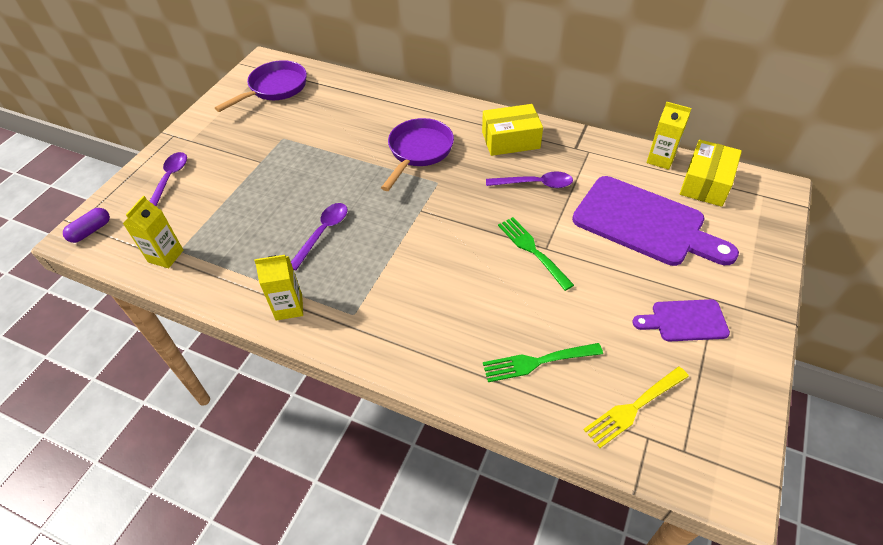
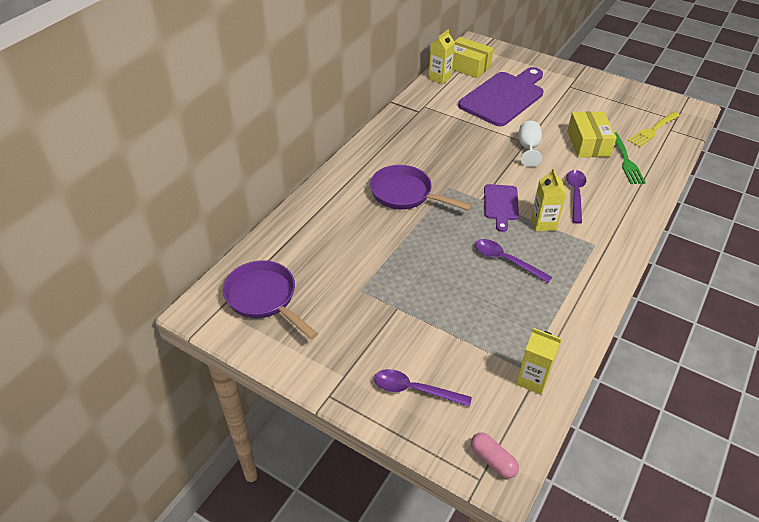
camera: 85 degrees left, 5 degrees down
purple capsule [63,208,110,243] -> pink capsule [471,432,519,478]
yellow carton [254,255,303,321] -> yellow carton moved to [531,169,566,231]
yellow box [482,104,543,156] -> yellow box moved to [567,112,617,157]
purple spoon [486,171,573,188] -> purple spoon moved to [566,170,586,224]
green fork [498,217,574,291] -> white goblet [518,121,542,167]
yellow fork [583,367,689,448] -> yellow fork turned 75 degrees clockwise [628,112,680,147]
purple cutting board [633,299,730,342] -> purple cutting board moved to [484,184,519,232]

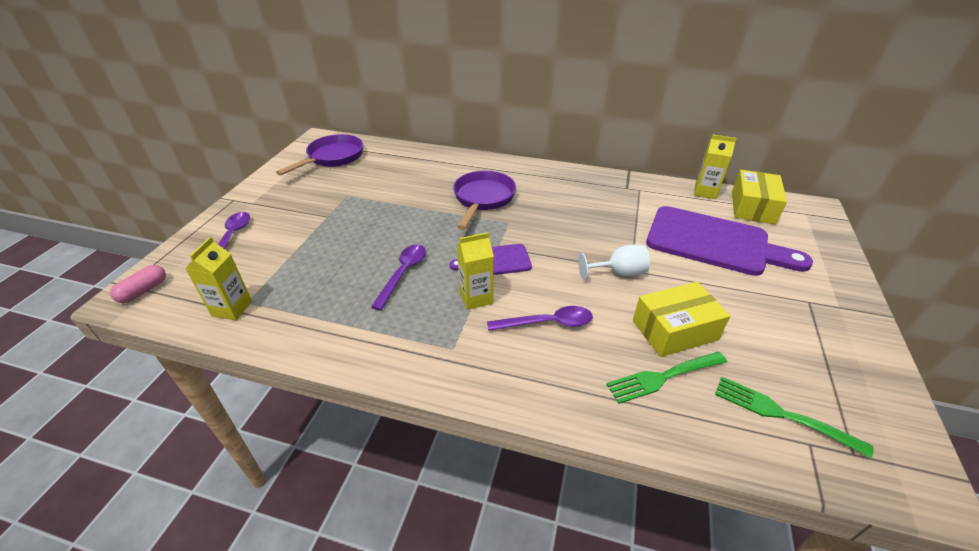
camera: 75 degrees right, 5 degrees down
yellow fork [628,112,680,147] -> green fork [715,377,874,458]

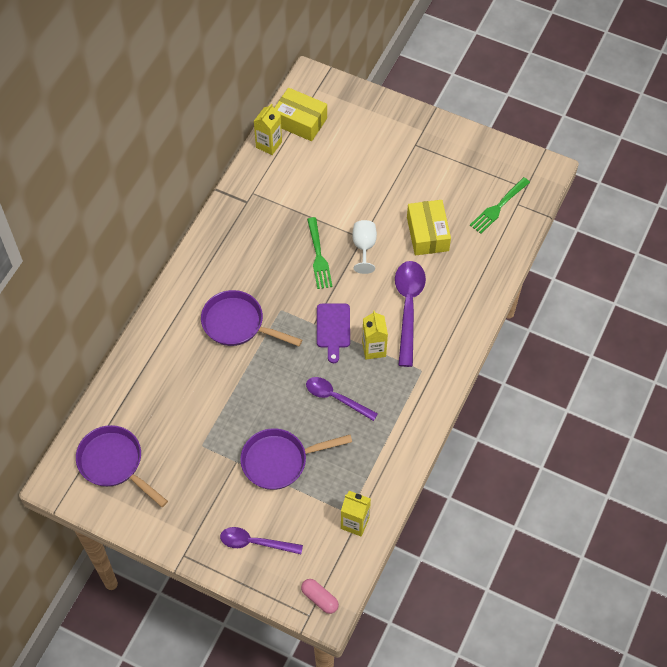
camera: 80 degrees left, 20 degrees up
purple spoon [487,306,593,331] -> purple spoon [395,261,426,367], size x1.54
green fork [606,352,727,404] -> green fork moved to [307,217,333,289]
purple cutting board [646,206,813,276] -> none
none -> purple pan [240,428,352,490]

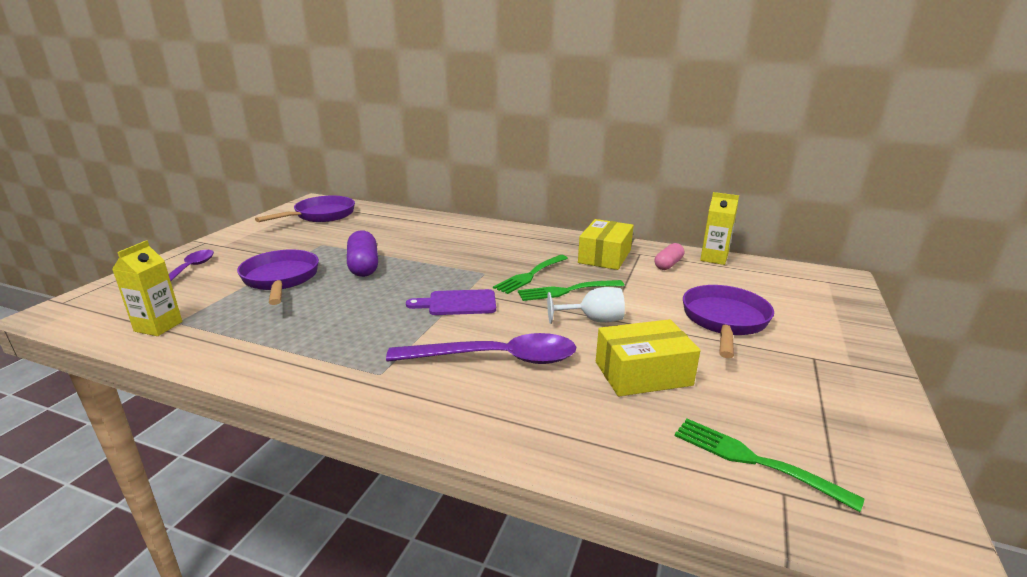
camera: 85 degrees right, 35 degrees down
purple pan [201,290,302,346] -> purple pan moved to [683,285,774,358]
yellow box [274,88,327,141] -> yellow box moved to [578,219,634,270]
pink capsule [301,579,339,614] -> pink capsule moved to [655,243,684,270]
purple spoon [306,377,378,421] -> none
yellow carton [362,311,388,359] -> none
none -> purple capsule [347,230,378,277]
none -> green fork [493,255,568,294]

